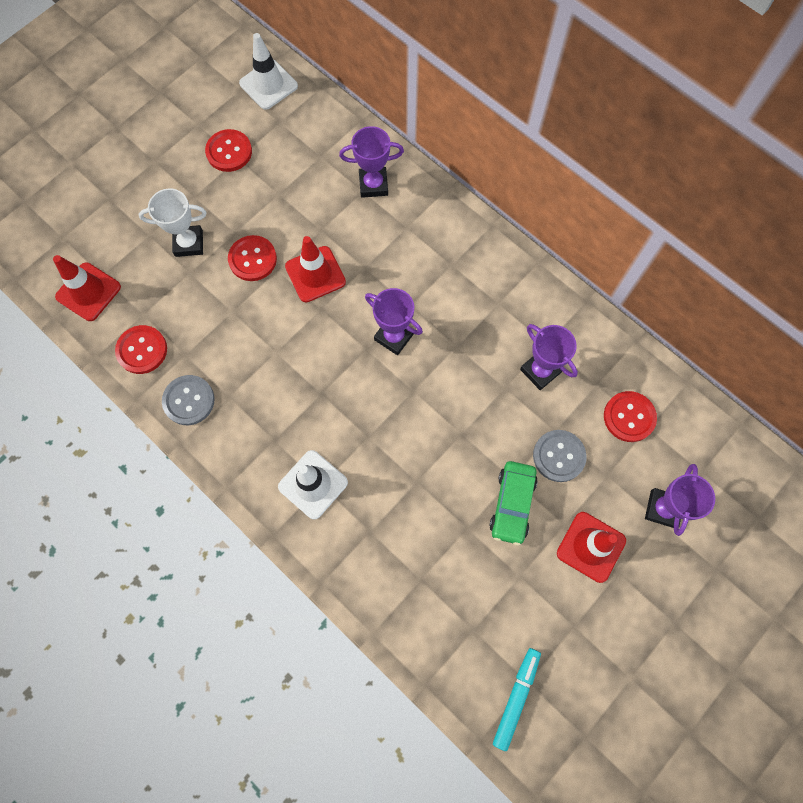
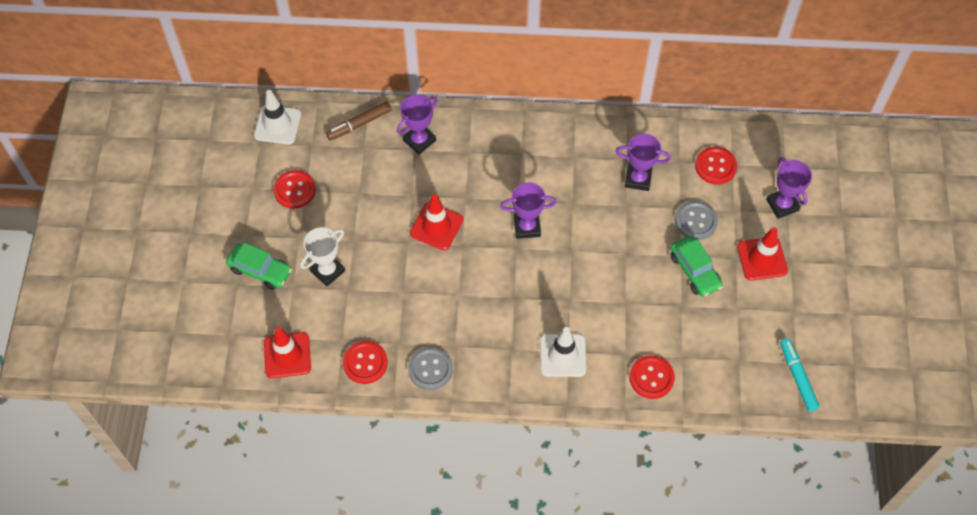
camera: 40 degrees left, 10 degrees down
red button [228,235,277,281] -> red button moved to [630,355,675,399]
none -> green car [226,242,292,290]
none -> brown marker [326,101,391,140]

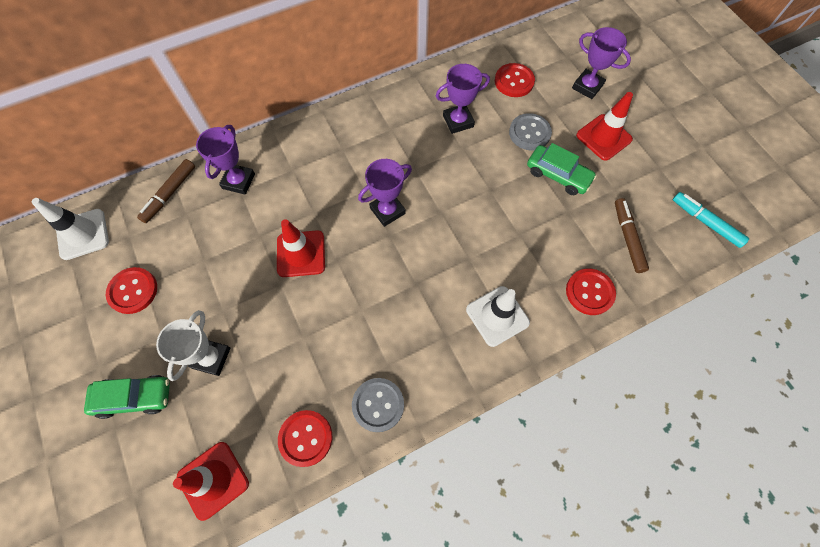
camera: 30 degrees left, 5 degrees up
none -> brown marker [615,198,649,273]

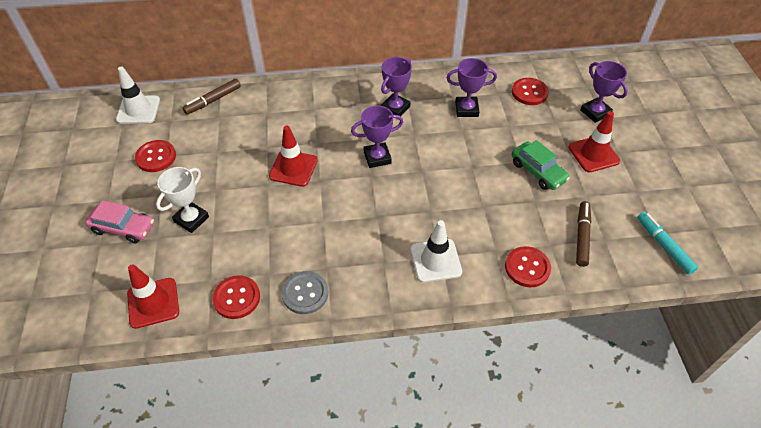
camera: 20 degrees right, 15 degrees down
green car [84,375,170,419] -> pink car [85,200,154,243]
purple trophy [196,125,255,195] -> purple trophy moved to [381,57,412,116]
grey button [509,113,552,150] -> none

